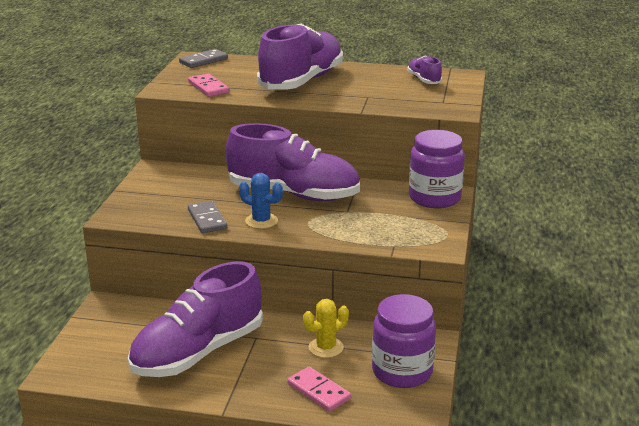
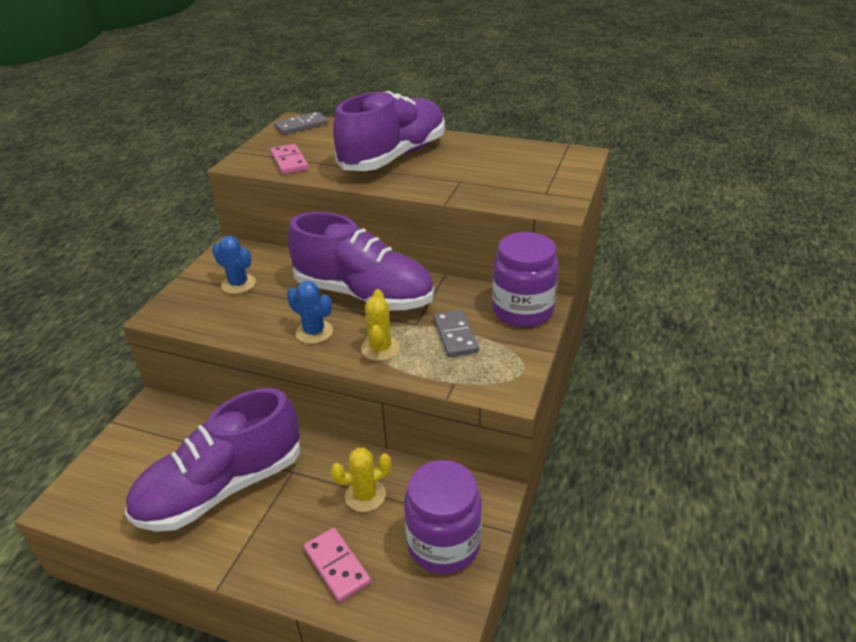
camera: 10 degrees right, 10 degrees up
grey domino [188,201,227,233] -> grey domino moved to [434,310,479,357]
purple shoe [407,56,442,84] -> none
none -> blue cactus [212,236,256,294]
none -> yellow cactus [361,289,400,361]

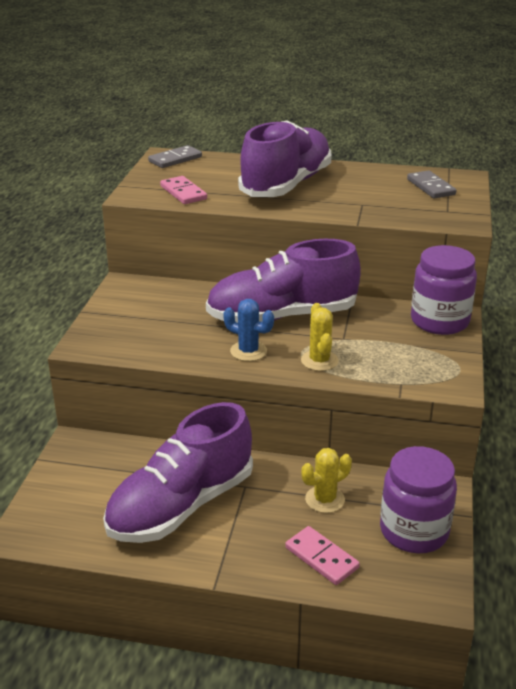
camera: 10 degrees left, 5 degrees down
blue cactus [212,236,256,294] -> none
purple shoe [288,212,434,311] -> purple shoe turned 150 degrees clockwise [206,239,361,323]
grey domino [434,310,479,357] -> grey domino moved to [407,170,457,198]

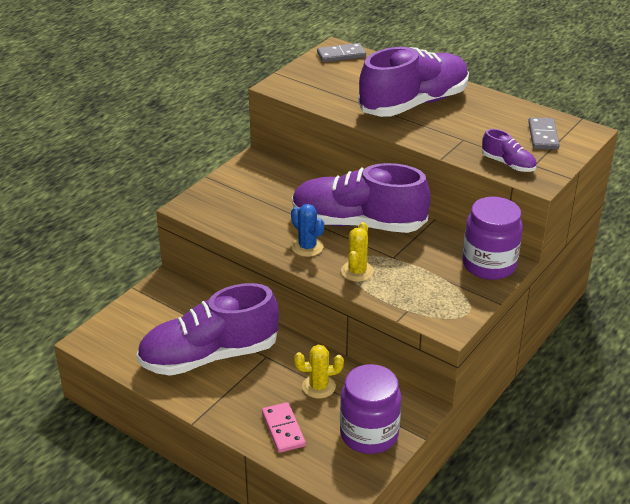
camera: 25 degrees right, 5 degrees up
pink domino [160,176,207,204] -> none
none -> purple shoe [482,129,537,172]

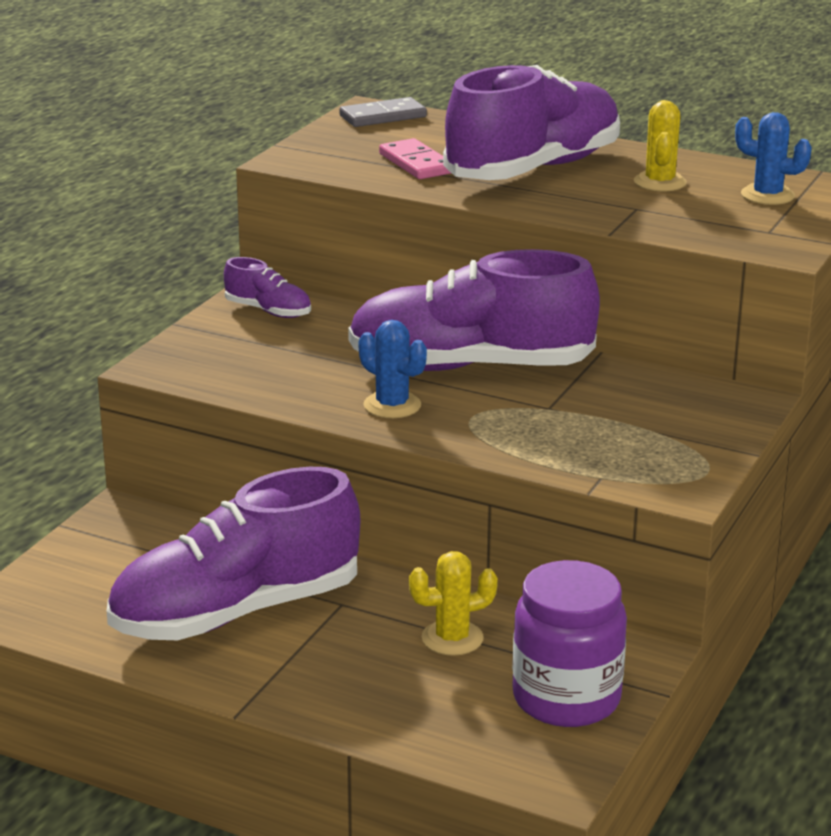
camera: 10 degrees left, 10 degrees down
pink domino [262,402,306,453] -> pink domino moved to [379,138,451,179]
yellow cactus [341,222,374,282] -> yellow cactus moved to [634,100,687,191]
purple jar [462,197,523,280] -> none
purple shoe [482,129,537,172] -> purple shoe moved to [224,257,311,318]
grey domino [528,117,559,150] -> blue cactus [735,112,812,205]

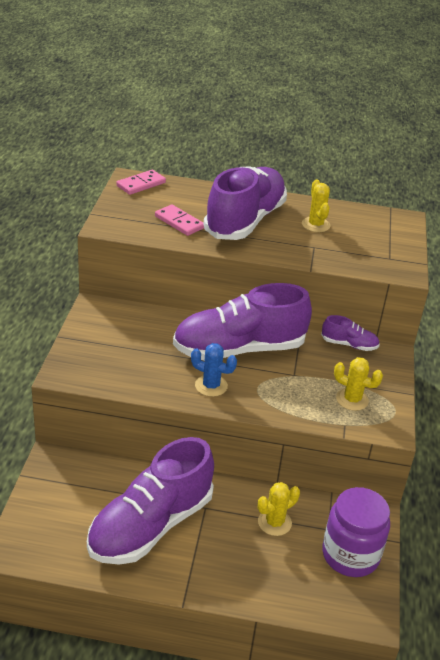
camera: 20 degrees left, 10 degrees up
purple shoe [224,257,311,318] -> purple shoe moved to [321,315,380,351]
grey domino [339,97,427,127] -> pink domino [116,170,166,195]
blue cactus [735,112,812,205] -> none
none -> yellow cactus [334,357,383,411]

